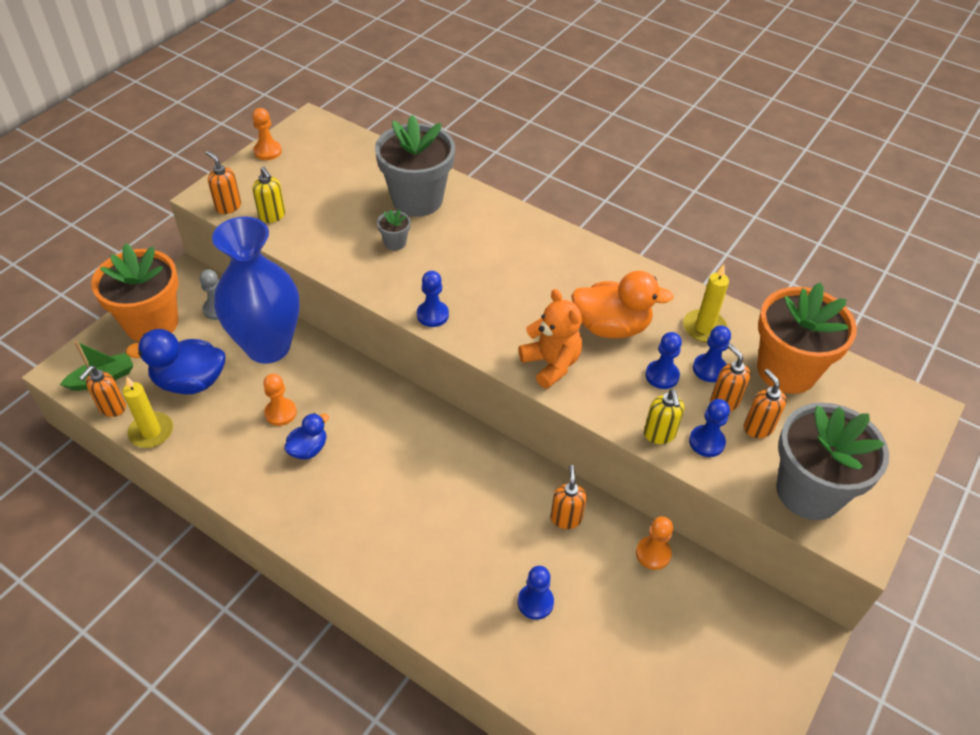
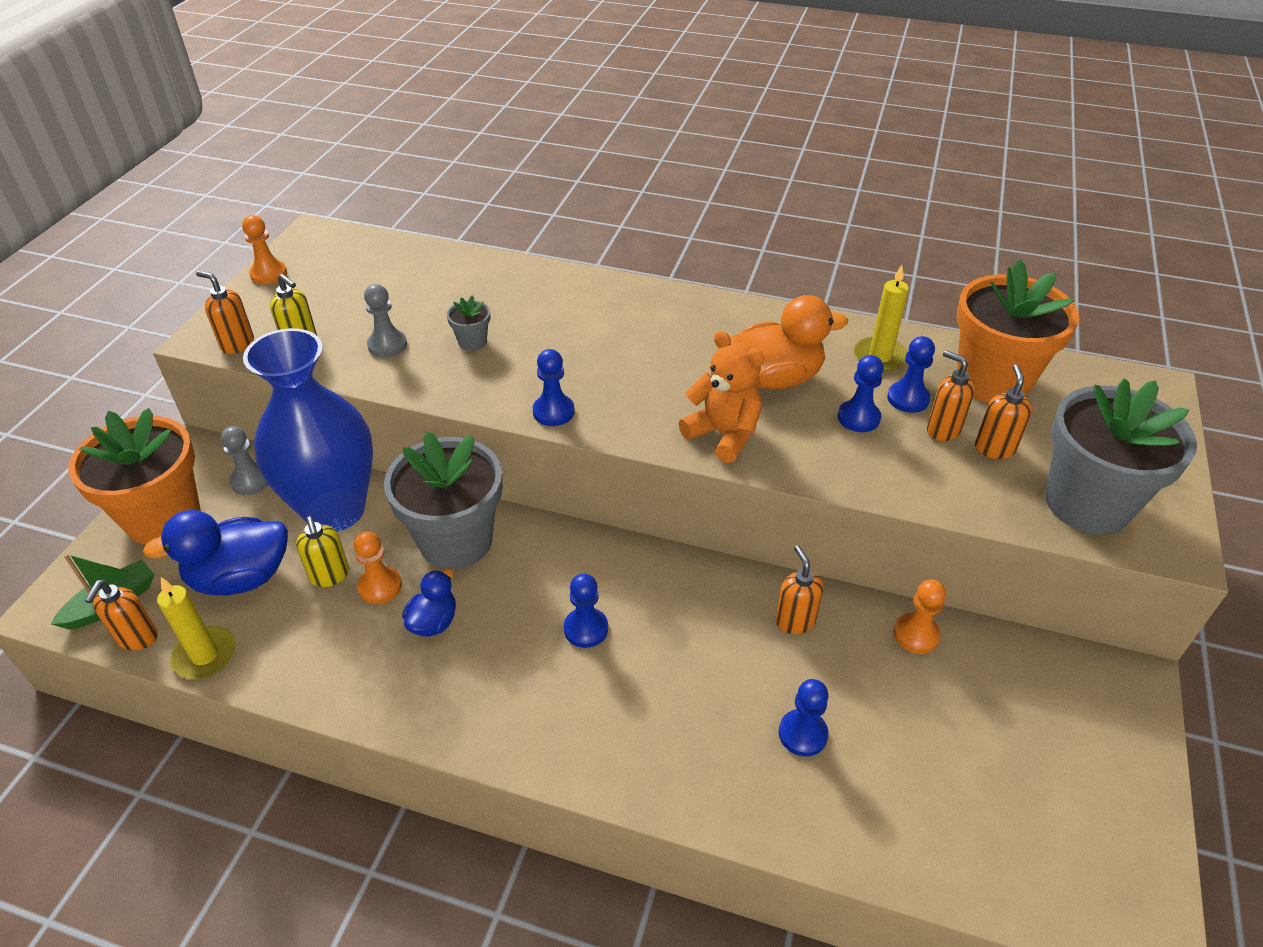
camera: 15 degrees left, 5 degrees down
grey flower pot [375,115,455,217] -> grey flower pot moved to [384,431,502,569]
yellow soap dispenser [644,389,684,444] -> yellow soap dispenser moved to [296,516,349,587]
blue pawn [689,399,730,457] -> blue pawn moved to [564,574,608,648]
orange soap dispenser [744,369,787,438] -> orange soap dispenser turned 45 degrees clockwise [975,364,1033,459]
none -> grey pawn [364,284,407,358]

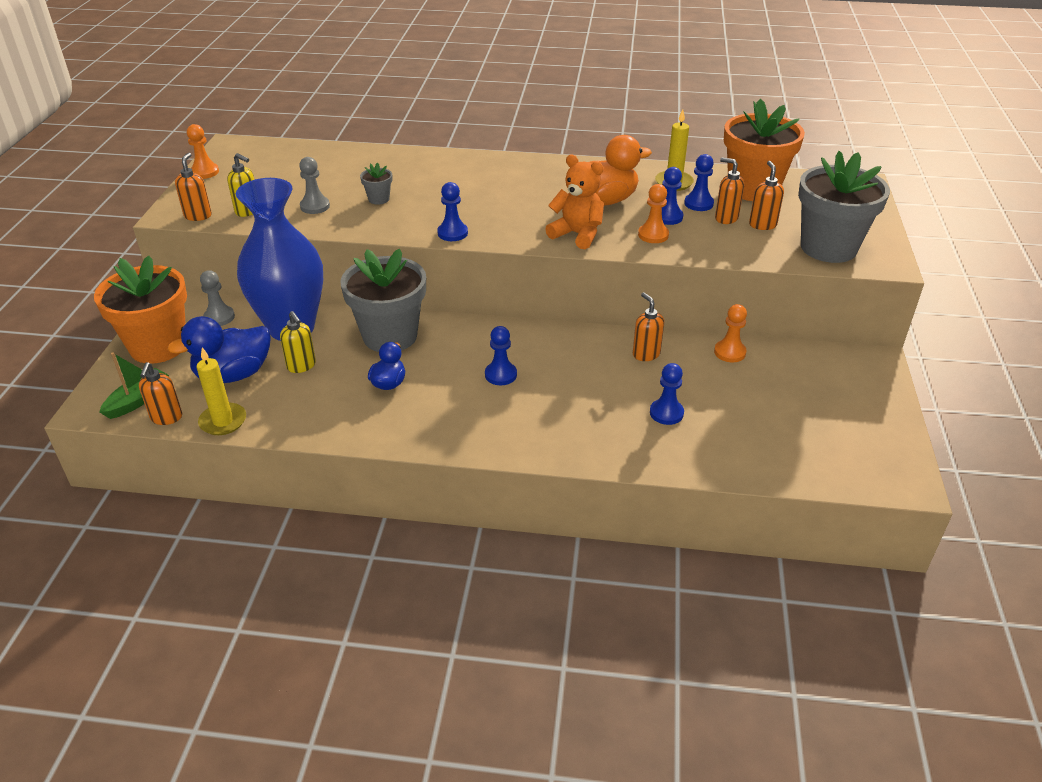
camera: 10 degrees left, 5 degrees down
orange soap dispenser [196,271,254,354] -> orange soap dispenser turned 75 degrees clockwise [175,153,212,221]
orange pawn [354,531,402,604] -> orange pawn moved to [638,184,669,243]

